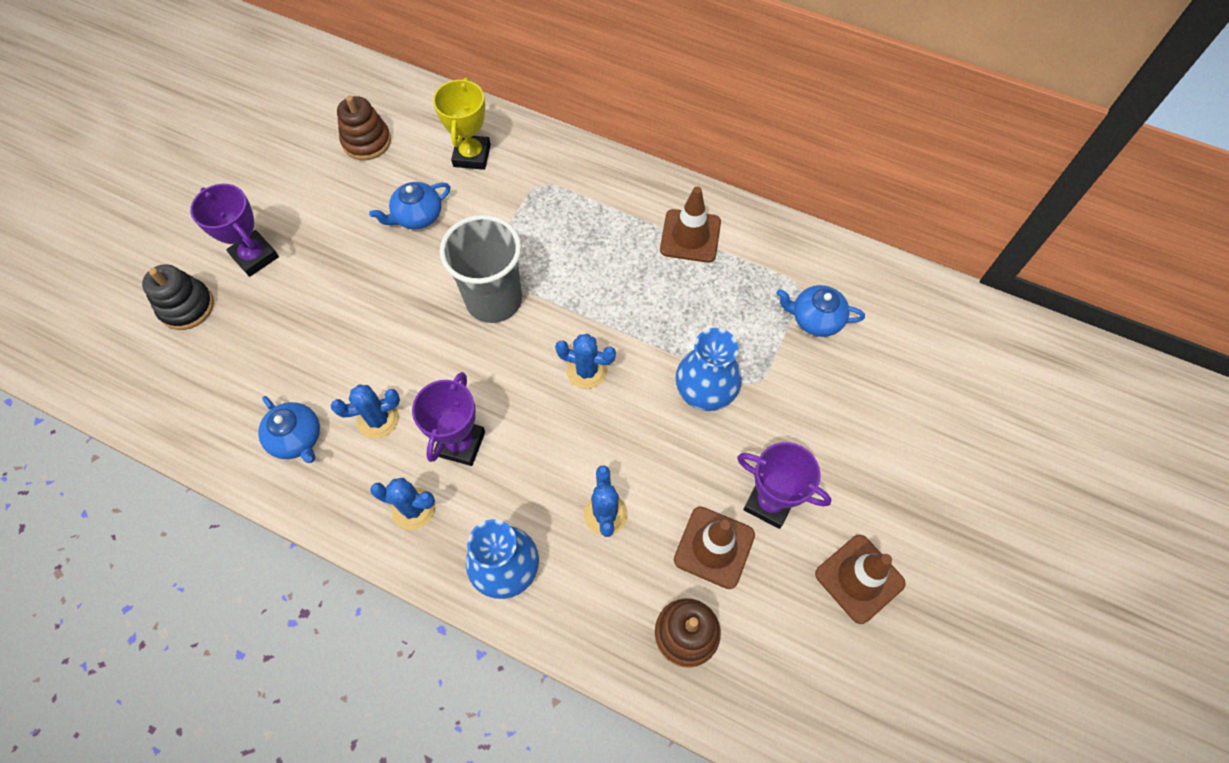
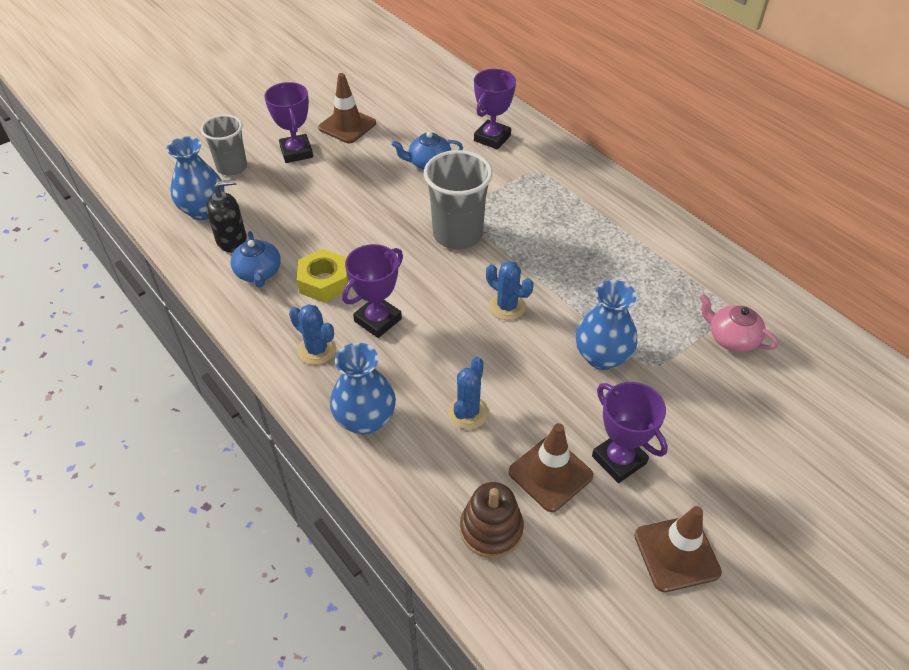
camera: 25 degrees right, 15 degrees down
black stacking toy [142,264,214,330] -> grey cup [201,115,247,176]
blue cactus [331,385,400,439] -> yellow nut [297,249,349,303]
brown stacking toy [337,96,391,160] -> none
yellow trophy [433,78,491,170] -> purple trophy [474,69,516,150]
brown traffic cone [660,187,721,263] -> brown traffic cone moved to [318,73,376,143]
blue teapot [776,285,865,337] -> pink teapot [699,294,778,352]
none -> blue vase [166,136,225,220]
none -> black soap dispenser [206,179,247,252]

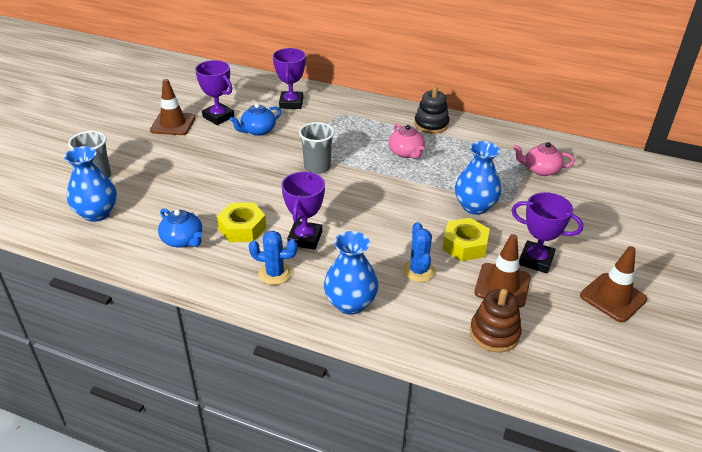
camera: 30 degrees left, 10 degrees down
black soap dispenser [206,179,247,252] -> none
purple trophy [264,82,313,163] -> purple trophy moved to [195,60,234,125]
grey cup [424,150,493,249] -> grey cup [299,122,334,174], size x0.66
blue cactus [486,261,533,320] -> none
none -> pink teapot [388,124,425,159]
none -> black stacking toy [414,86,449,134]
none -> yellow nut [442,218,490,261]

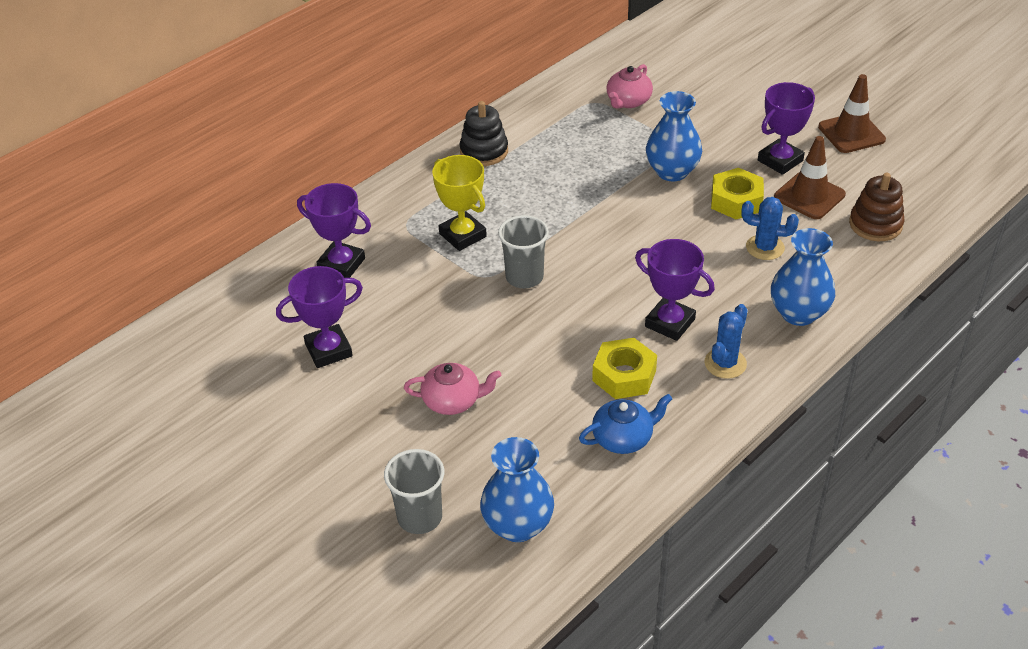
camera: 65 degrees left, 5 degrees up
brown traffic cone [150,79,196,135] -> none
blue teapot [230,103,281,136] -> none
pink teapot [388,124,425,159] -> pink teapot moved to [404,363,501,415]
none -> yellow trophy [432,155,487,251]

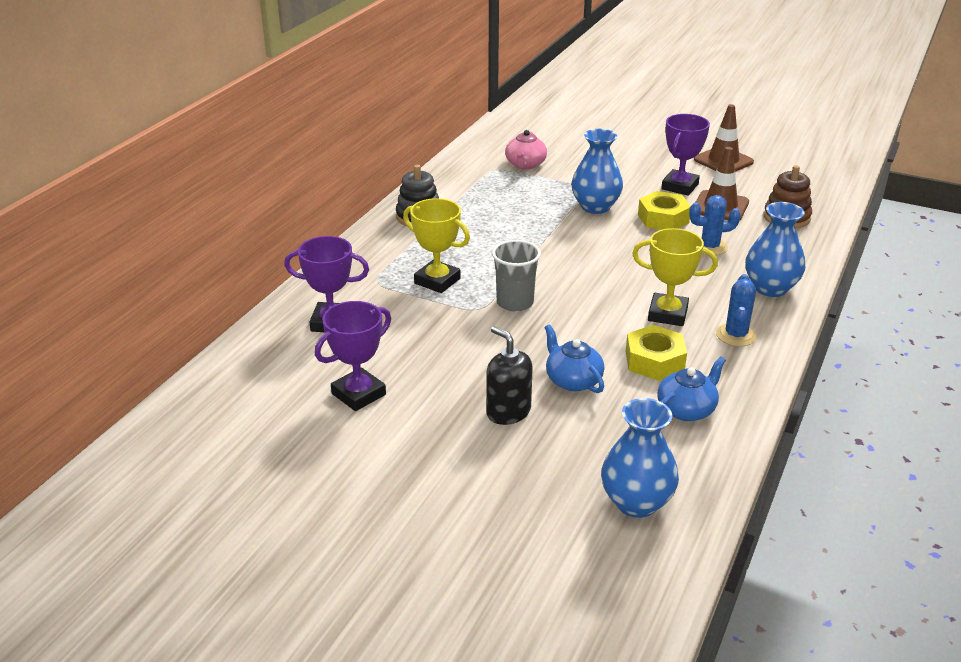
camera: 20 degrees left, 10 degrees down
grey cup [384,449,444,534] -> none
pink teapot [404,363,501,415] -> black soap dispenser [486,326,533,425]
purple trophy [635,239,715,341] -> yellow trophy [632,228,718,326]
none -> blue teapot [544,324,604,393]

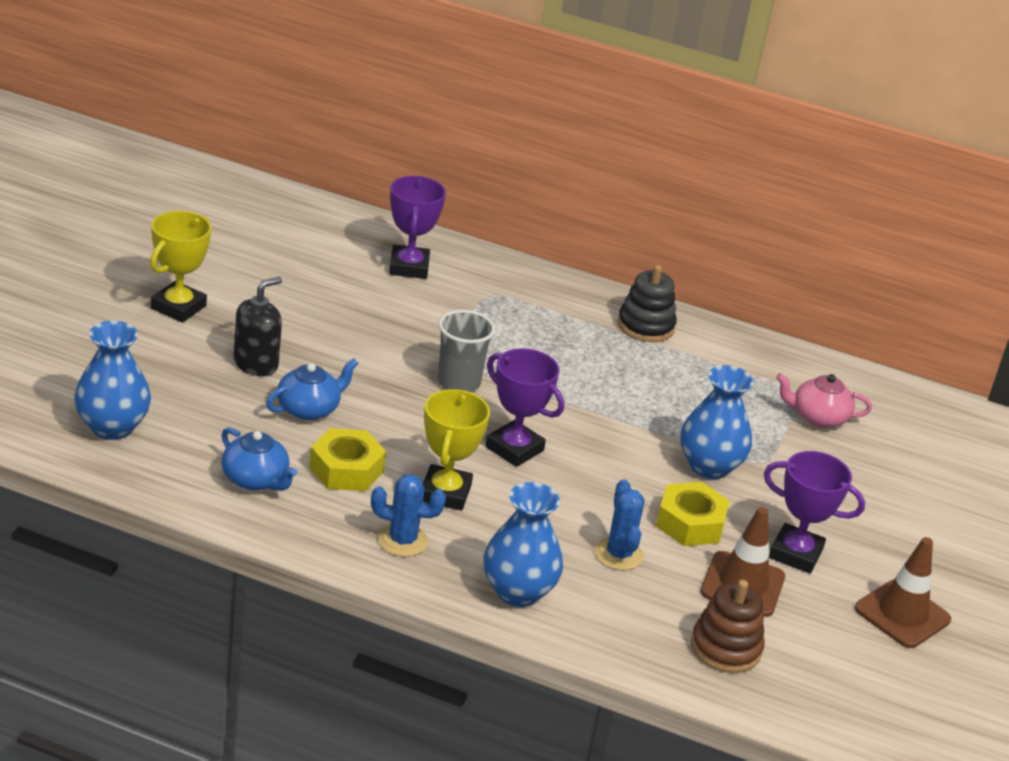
camera: 80 degrees right, 0 degrees up
purple trophy [315,301,391,411] -> purple trophy moved to [485,348,564,467]
yellow trophy [403,198,470,293] -> yellow trophy moved to [150,211,211,322]

